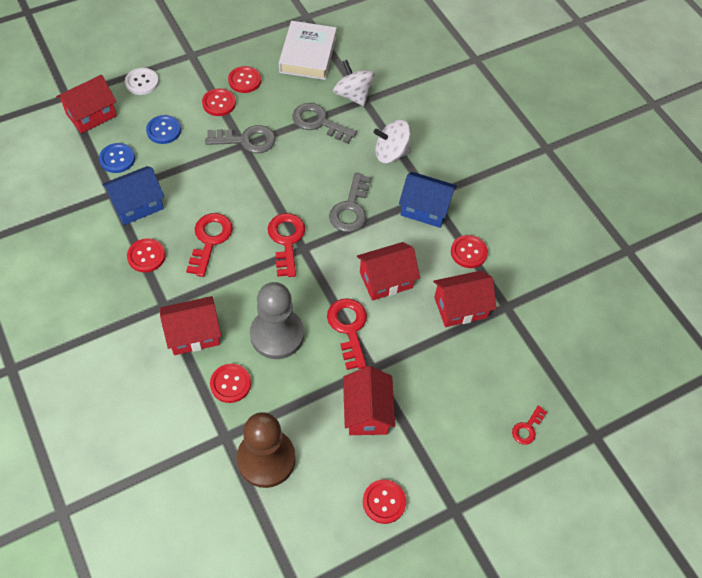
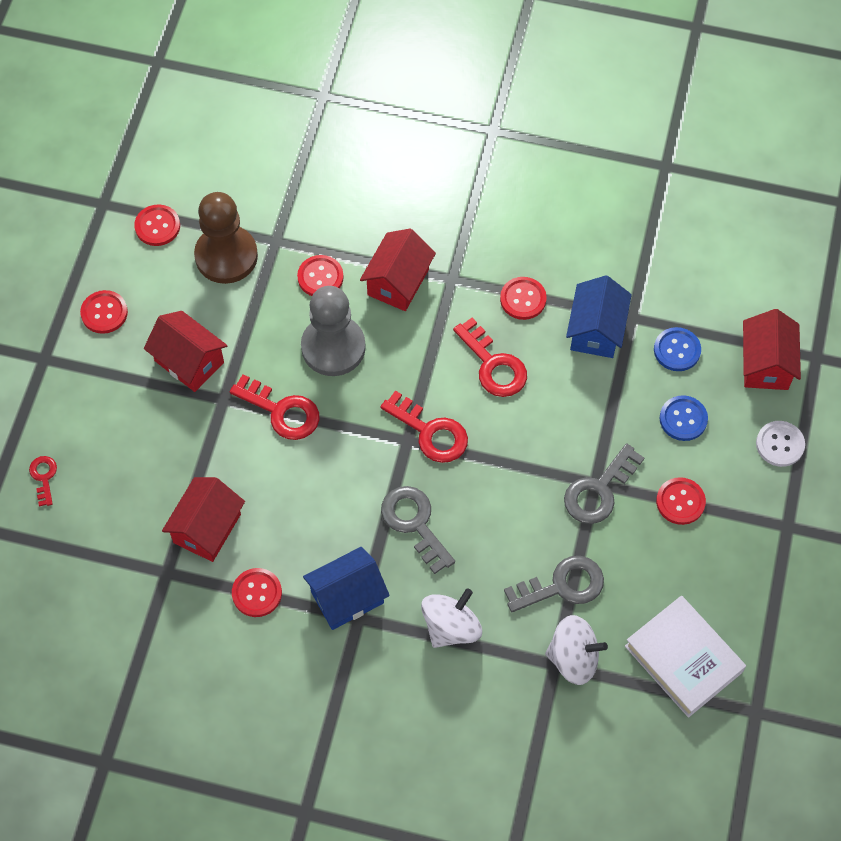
camera: 135 degrees right, 5 degrees up
red button [228,66,261,93] -> red button moved to [134,204,180,246]
red house [357,242,420,301] -> none

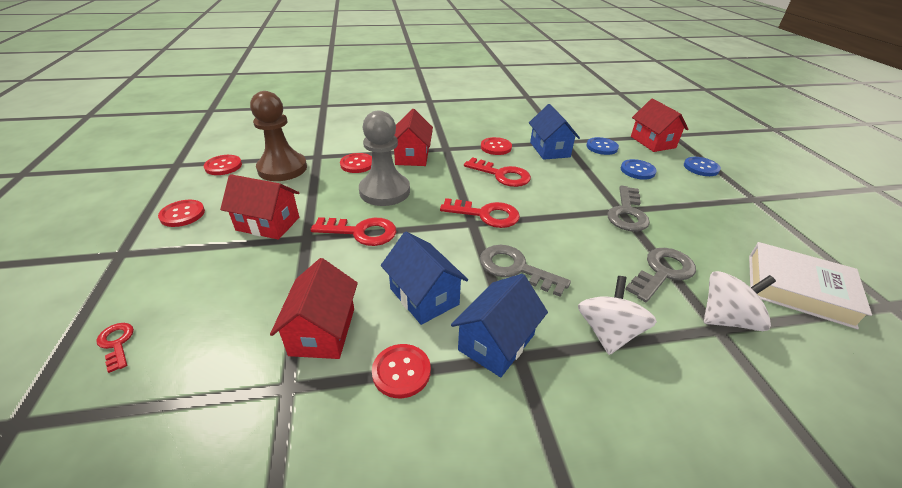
camera: 25 degrees left, 25 degrees down
red button [656,477,706,525] -> none
white button [756,421,805,467] -> blue button [684,157,721,176]
none -> blue house [381,232,468,325]

